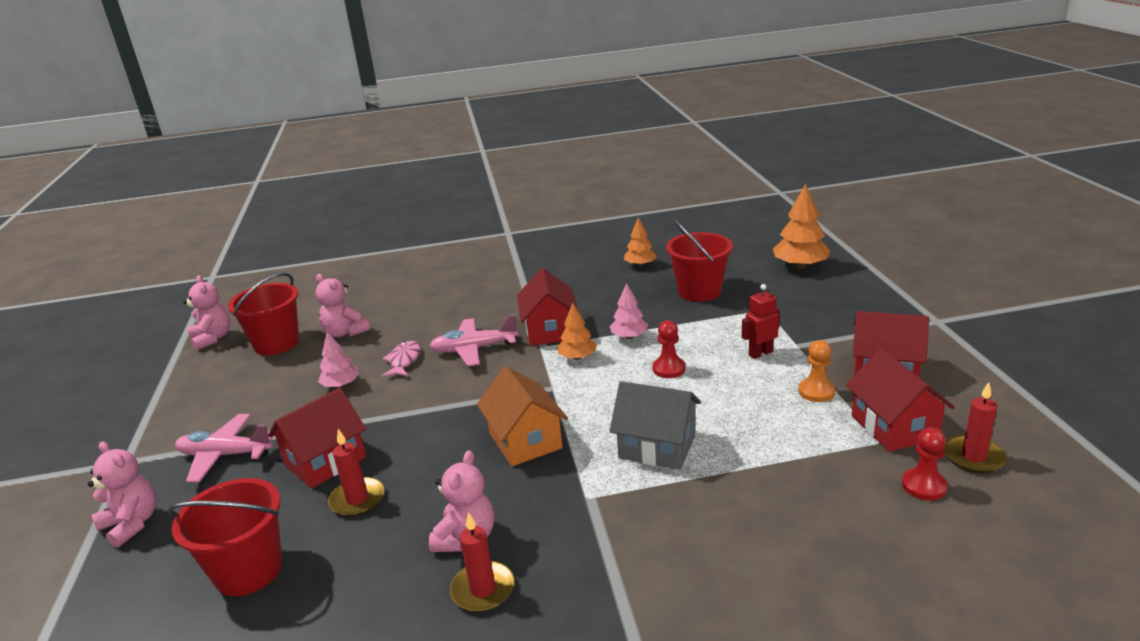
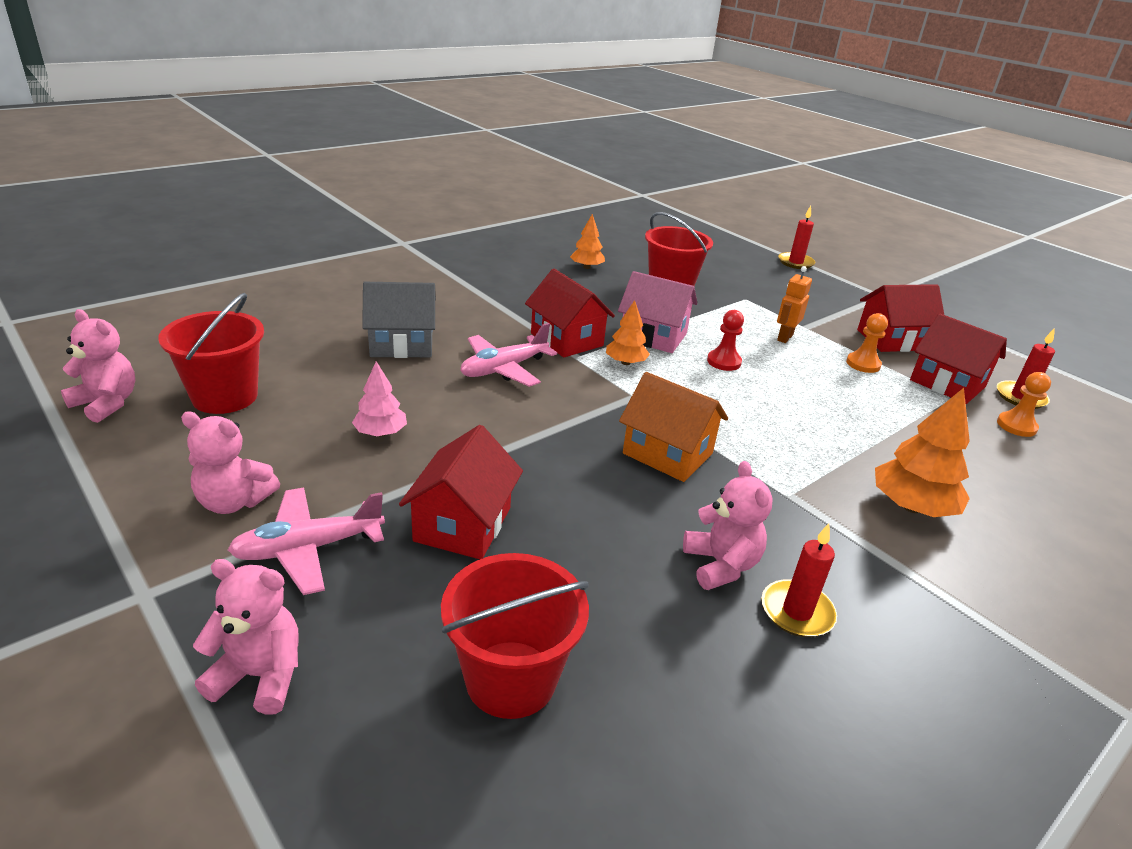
camera: 35 degrees left, 5 degrees up
pink teddy bear [316,274,370,337] -> pink teddy bear moved to [181,411,280,514]
red candle [328,429,384,516] -> red candle moved to [778,206,815,269]
pink fish [382,341,420,377] -> none
pink tree [610,283,648,339] -> pink house [618,271,697,353]
grey house [610,381,701,470] -> grey house moved to [362,282,436,358]
red robot [742,284,780,359] -> orange robot [777,266,812,343]
orange tree [773,183,831,269] -> orange tree moved to [875,388,970,517]
red pawn [902,427,948,500] -> orange pawn [997,372,1051,437]

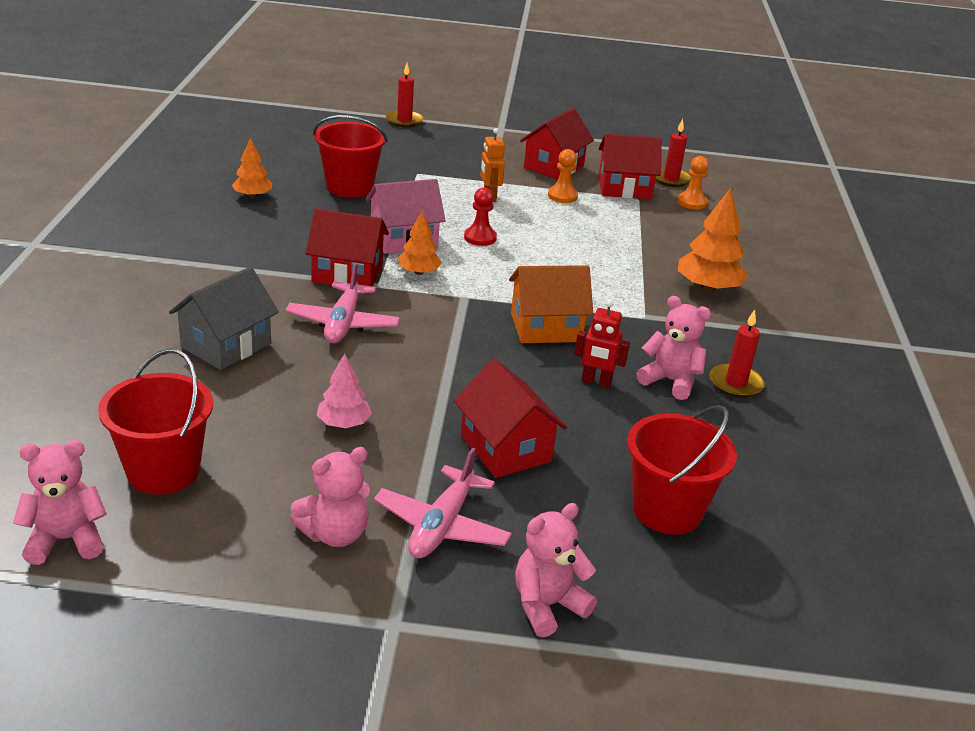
camera: 45 degrees left, 0 degrees up
none -> red robot [574,300,630,388]

